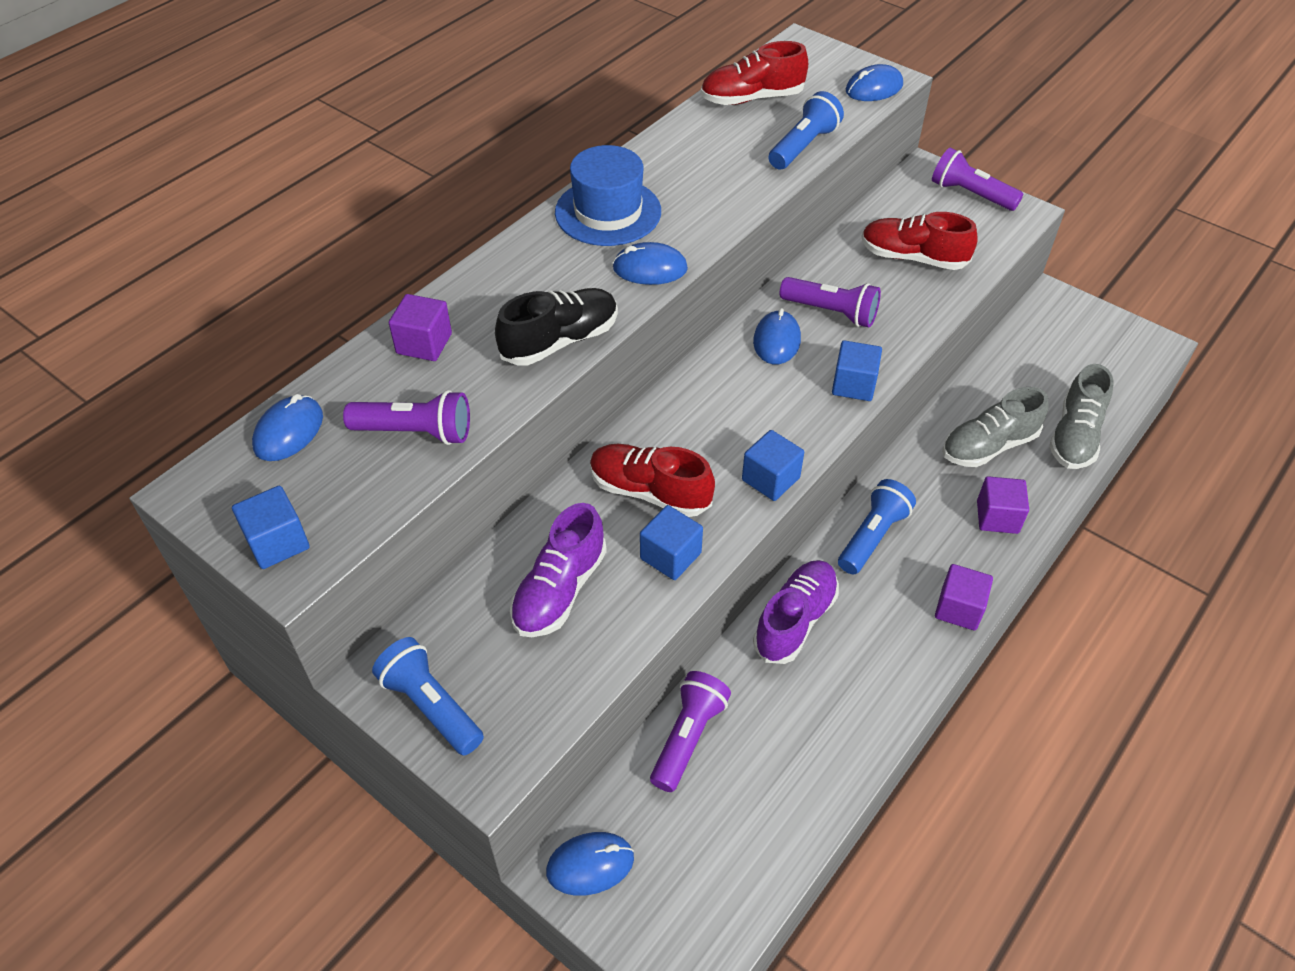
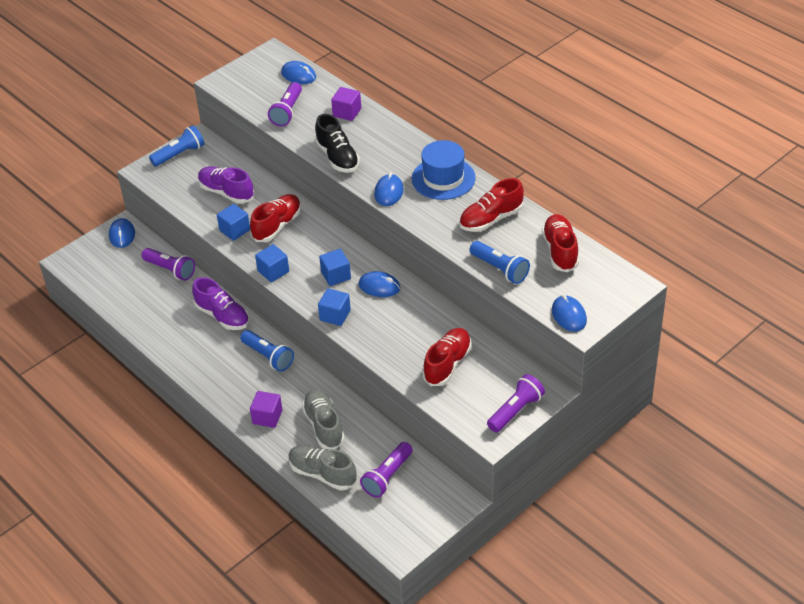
camera: 100 degrees right, 5 degrees down
blue cube [232,486,310,569] -> blue cube moved to [319,249,351,286]
purple flashlight [780,277,881,328] -> purple flashlight moved to [360,442,413,498]
purple cube [935,564,993,631] -> none
none -> red shoe [459,178,524,232]

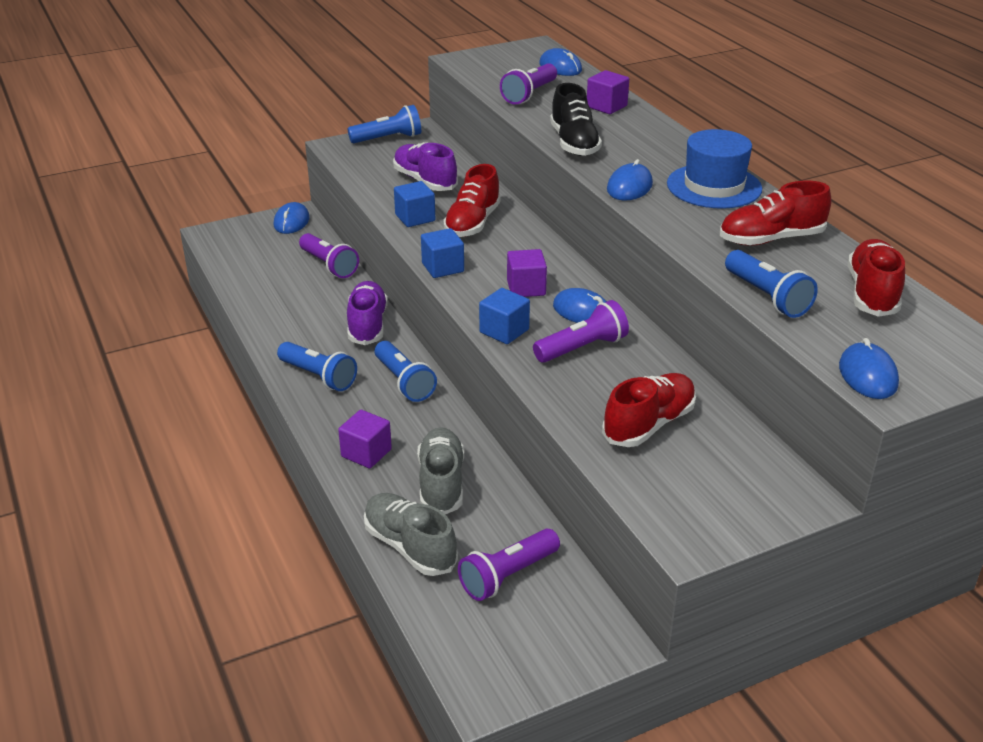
camera: 15 degrees right, 10 degrees down
purple shoe [192,277,249,330] -> purple shoe turned 150 degrees counterclockwise [347,281,388,345]
red shoe [250,194,301,242] -> red shoe turned 150 degrees clockwise [443,164,501,237]
blue cube [319,249,351,286] -> purple cube [507,249,547,297]
purple flashlight [487,374,545,433] -> purple flashlight moved to [533,300,629,363]
none -> blue flashlight [277,342,357,391]

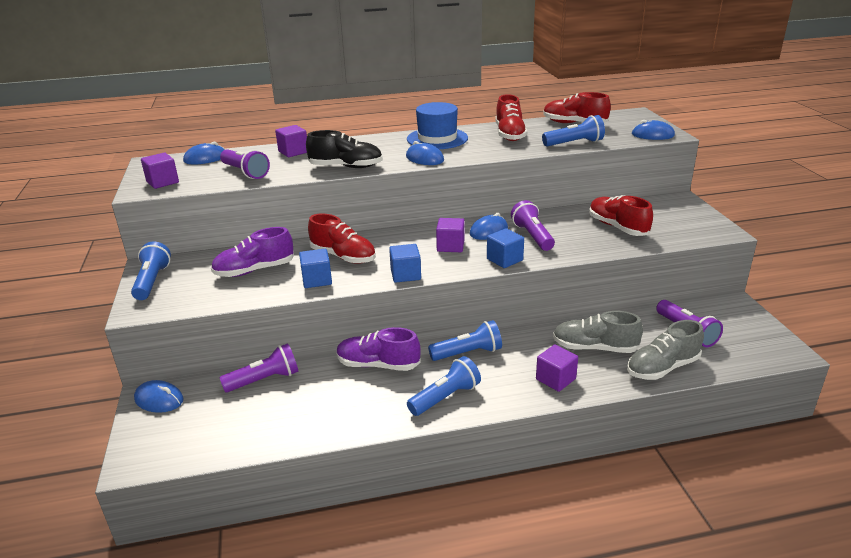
camera: 75 degrees left, 5 degrees down
none -> purple cube [141,153,179,189]

